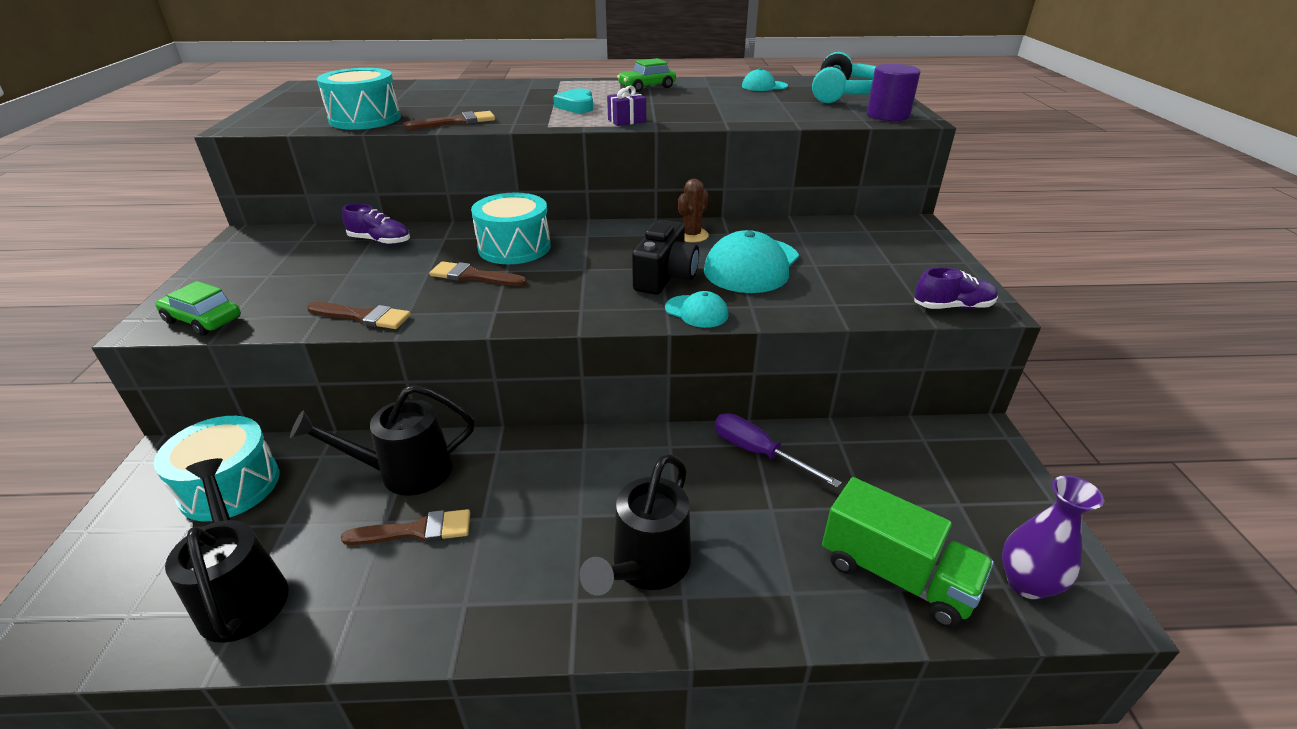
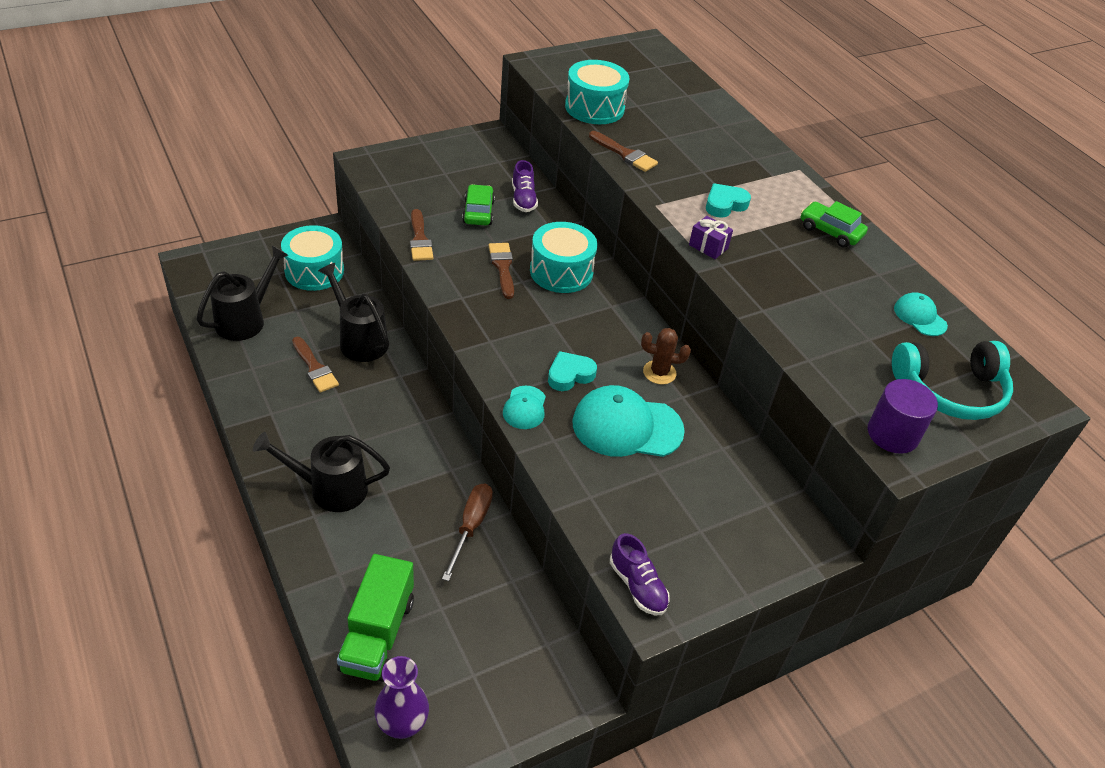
camera: 60 degrees right, 10 degrees up
green car [155,281,241,336] -> green car moved to [462,184,495,225]
black camera [632,220,699,295] -> turquoise heart [548,351,597,391]
purple screwdriver [715,413,841,488] -> brown screwdriver [442,484,493,581]

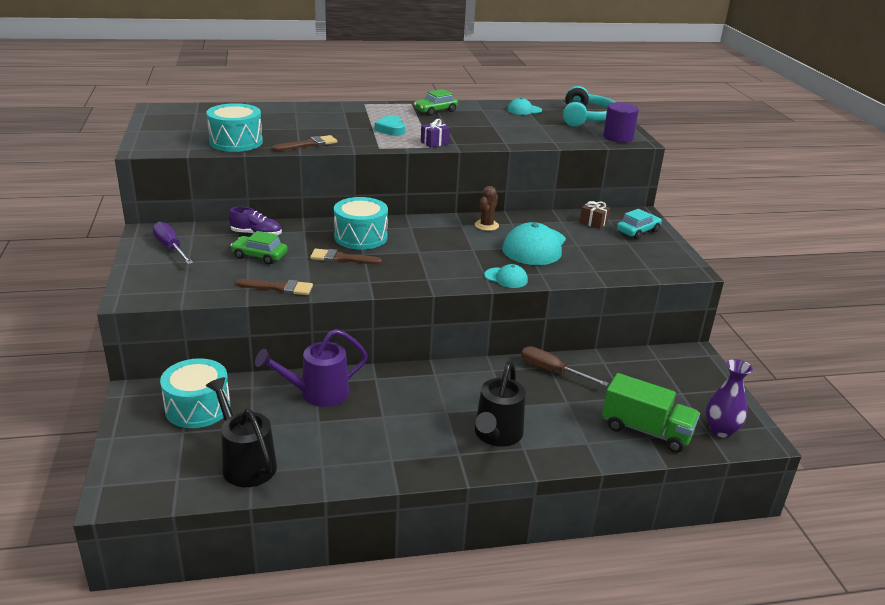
camera: 70 degrees left, 15 degrees down
brown brush [292,337,339,392] -> none
black watering can [318,263,389,362] -> purple watering can [255,329,368,407]
turquoise heart [548,351,597,391] -> none
purple shoe [610,533,670,615] -> none
none -> purple screwdriver [152,221,193,264]
none -> brown gift [580,201,610,229]
none -> turquoise car [617,209,662,239]

